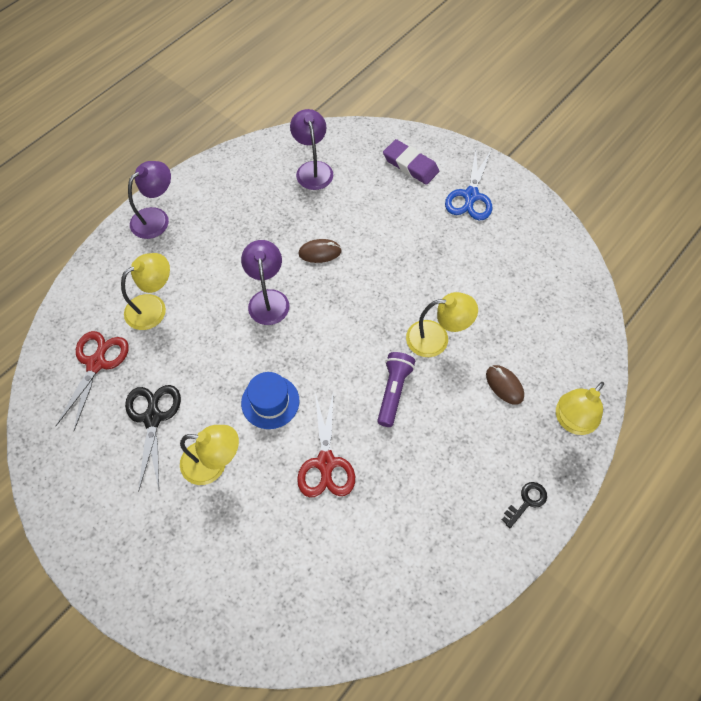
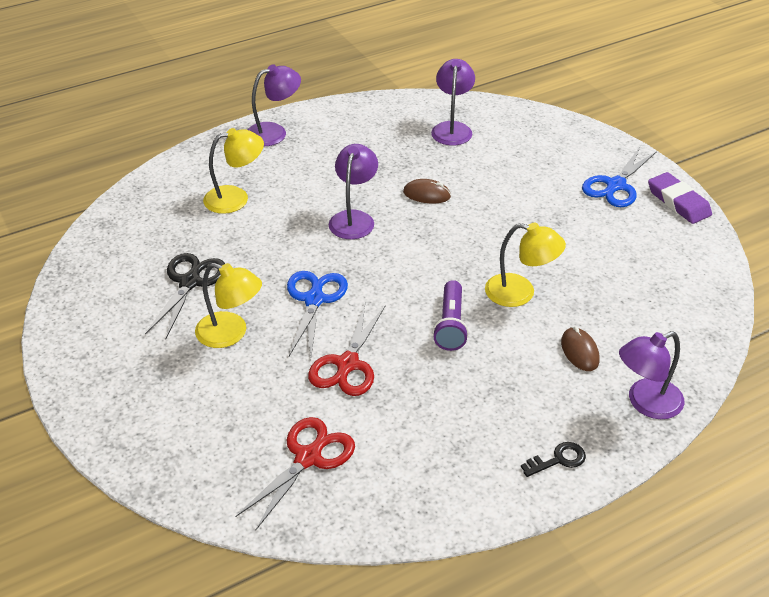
camera: 20 degrees right, 20 degrees down
red scissors [55,331,129,431] -> red scissors moved to [235,417,355,530]
blue hat [241,372,299,429] -> blue scissors [287,271,348,357]
purple flashlight [377,352,415,427] -> purple flashlight turned 150 degrees clockwise [433,280,469,351]
purple eraser [383,139,439,185] -> purple eraser moved to [648,172,712,224]
yellow lamp [556,382,604,435] -> purple lamp [619,331,684,419]

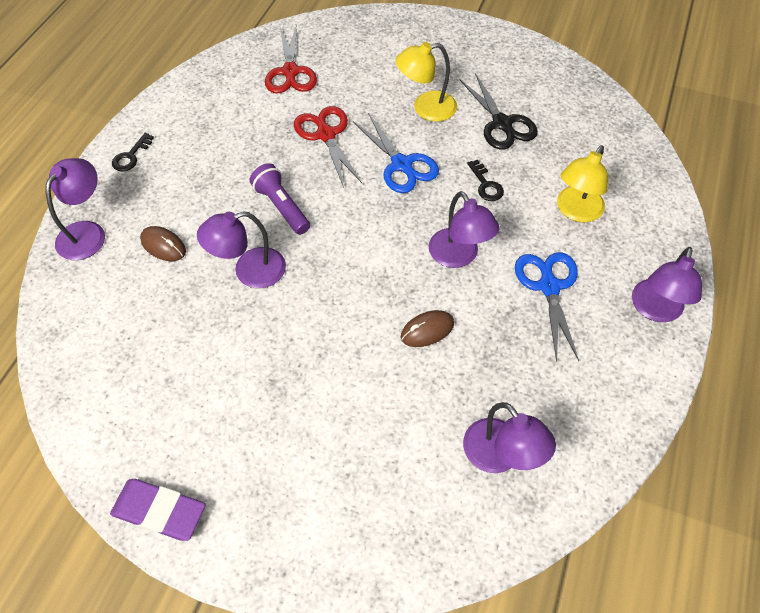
camera: 140 degrees right, 15 degrees up
yellow lamp [485,223,566,307] -> purple lamp [197,212,286,288]
blue scissors [582,147,657,207] -> blue scissors moved to [515,252,579,363]
none -> black key [467,160,504,201]

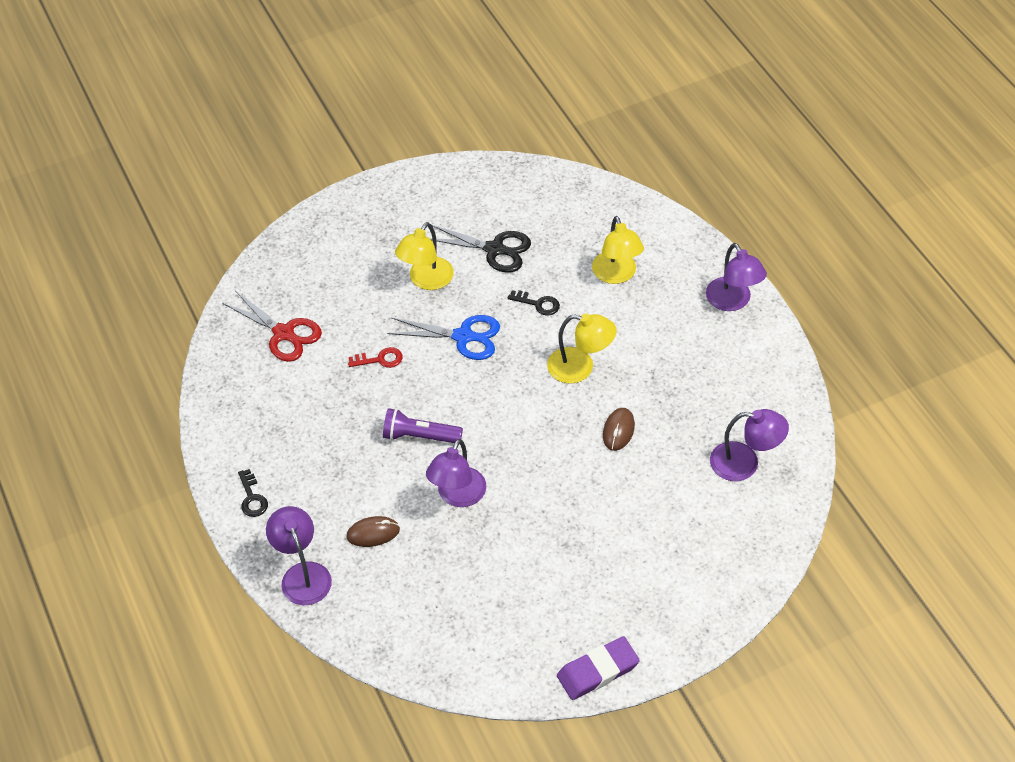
camera: 45 degrees left, 5 degrees down
red scissors [294,106,362,188] -> red key [348,347,403,368]
purple lamp [428,191,499,268] -> yellow lamp [547,313,617,384]
blue scissors [515,252,579,363] -> none

